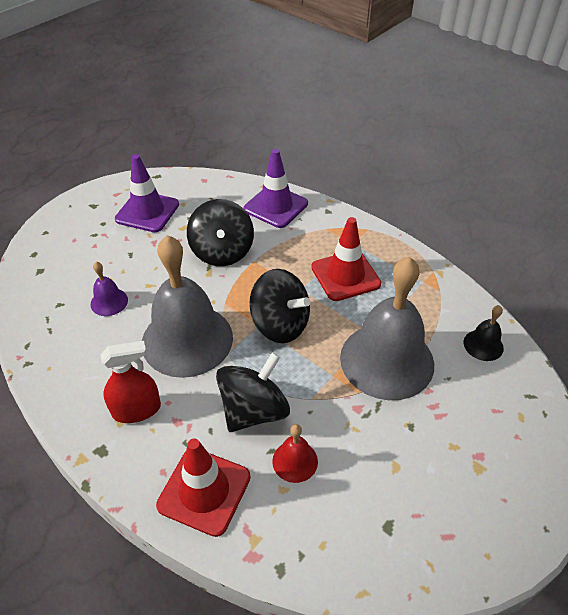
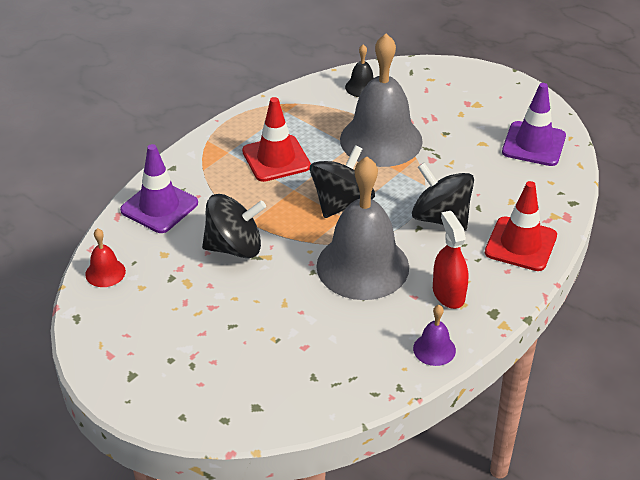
camera: 90 degrees left, 5 degrees down
purple bell [90,262,128,316] -> purple bell moved to [413,305,456,366]
purple traffic cone [115,154,179,232] -> purple traffic cone moved to [502,83,566,166]
red bell [272,424,318,483] -> red bell moved to [85,228,126,287]

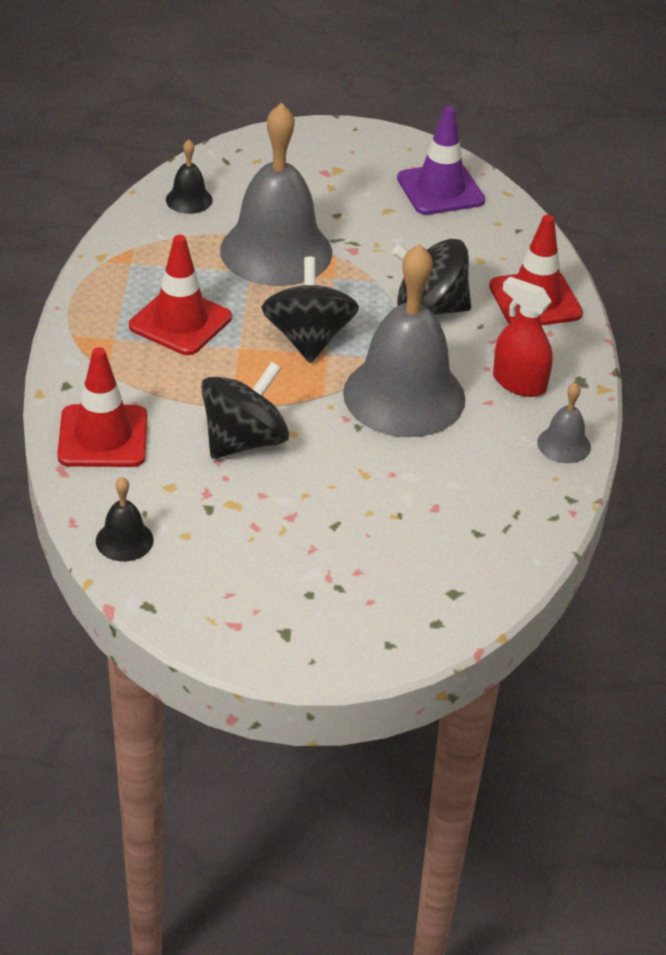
camera: 40 degrees left, 0 degrees up
red bell [85,228,126,287] -> black bell [96,477,153,561]
purple traffic cone [120,144,198,233] -> red traffic cone [57,347,147,467]
purple bell [413,305,456,366] -> grey bell [537,383,591,463]

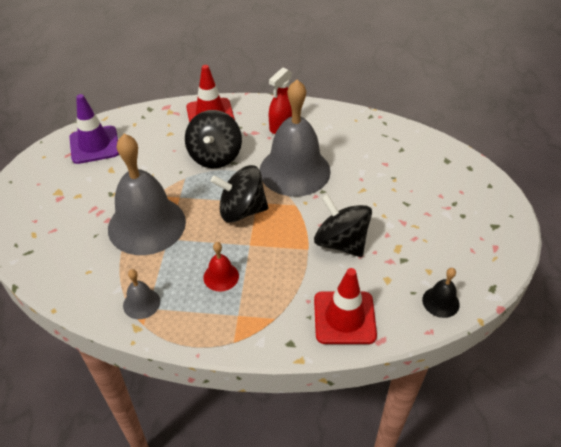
camera: 85 degrees left, 5 degrees up
red traffic cone [129,235,232,355] -> red bell [203,242,239,291]
black bell [166,139,213,214] -> none
grey bell [537,383,591,463] -> grey bell moved to [123,269,160,319]

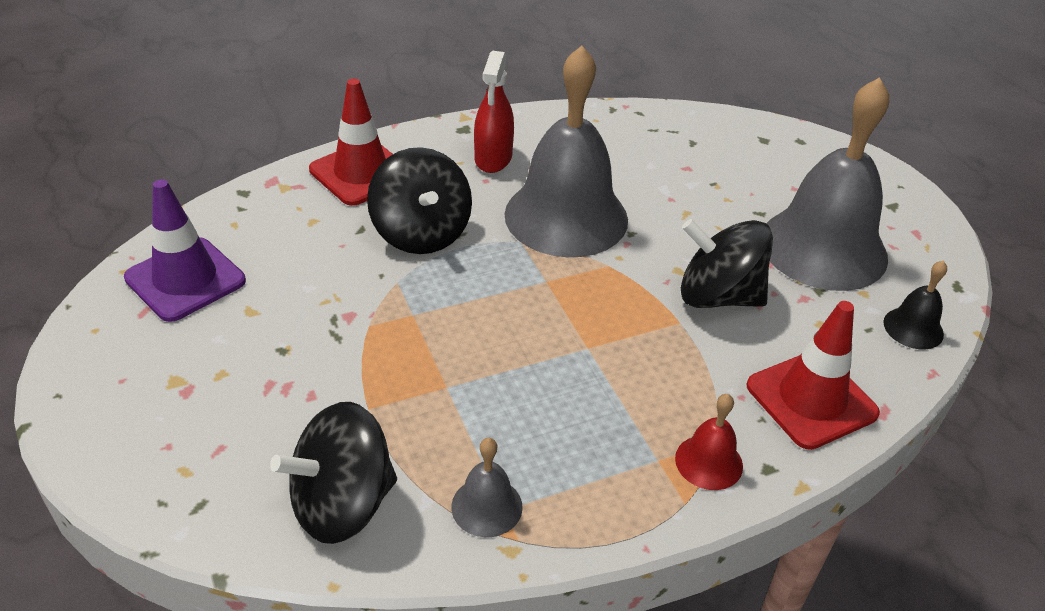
camera: 30 degrees left, 5 degrees down
grey bell [108,134,186,255] -> grey bell moved to [766,77,889,291]
red bell [203,242,239,291] -> red bell moved to [675,394,743,490]
black spinning top [211,165,268,223] -> black spinning top moved to [270,402,397,544]

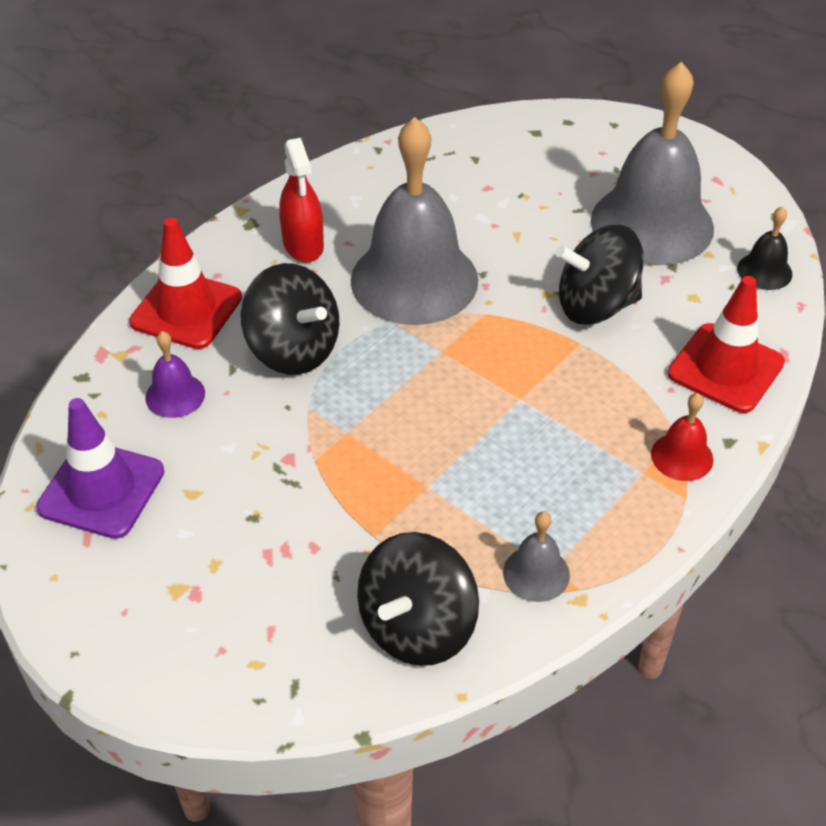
camera: 25 degrees left, 5 degrees up
none -> purple bell [145,331,205,418]

